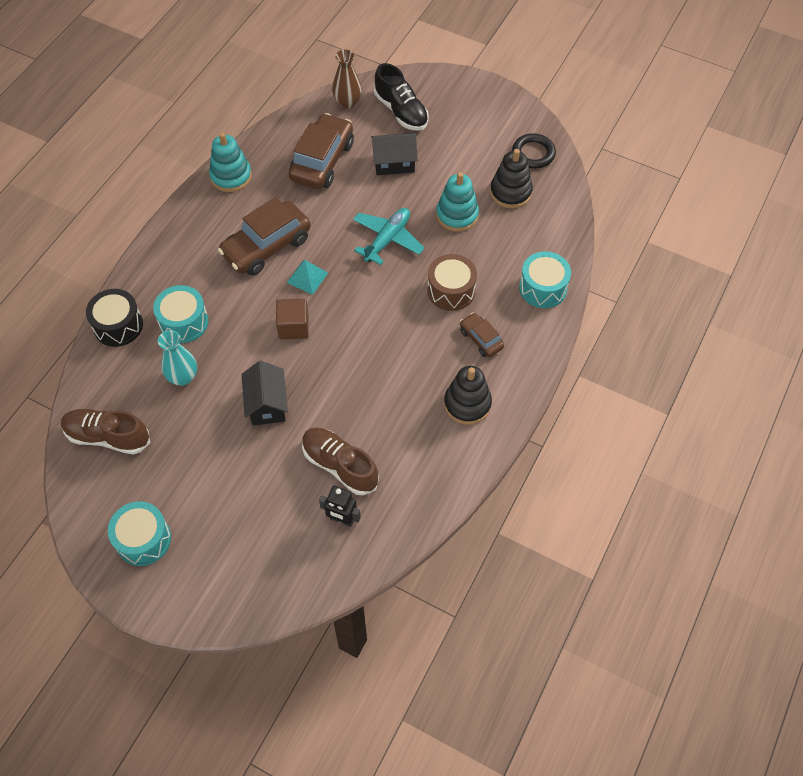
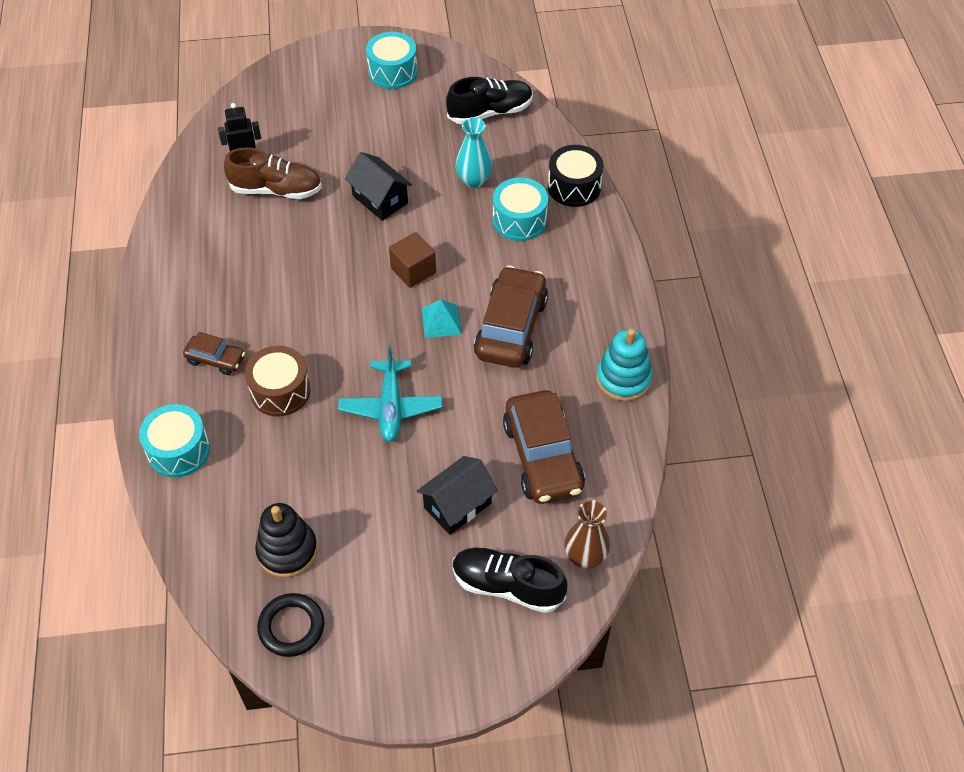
camera: 145 degrees right, 5 degrees down
brown shoe [61,409,150,455] -> black shoe [446,77,533,124]
turquoise stacking toy [436,172,479,232] -> none
black stacking toy [444,366,492,425] -> none

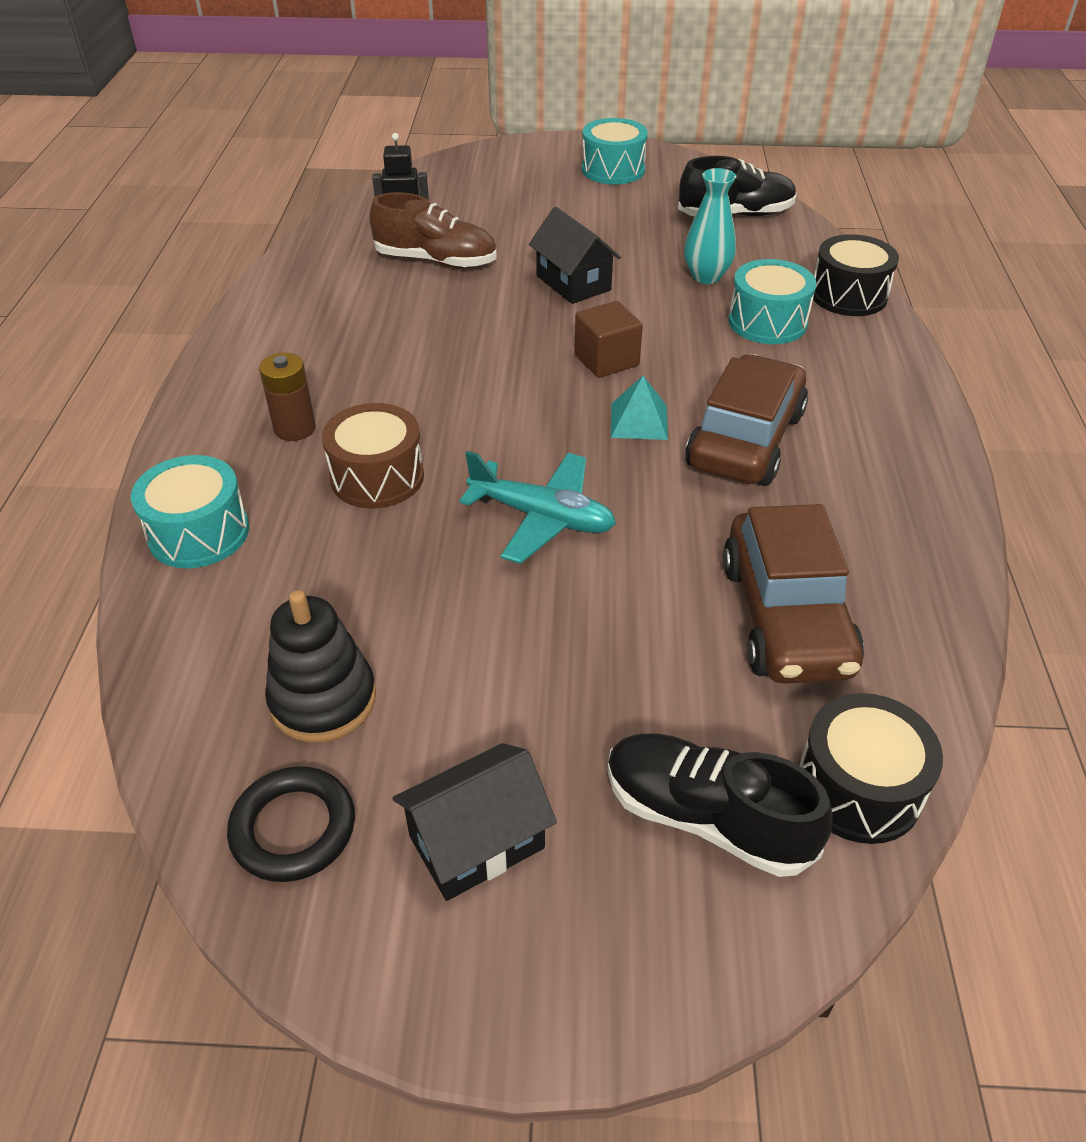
camera: 10 degrees right, 10 degrees down
brown car [183,332,245,375] -> brown battery [259,353,316,441]
turquoise plane [338,345,442,442] -> turquoise plane turned 75 degrees counterclockwise [459,451,616,564]
black house [417,456,498,535] -> black house moved to [392,743,557,901]
brown vase [564,500,610,569] -> black drum [799,693,943,844]
turquoise stacking toy [596,329,652,401] -> none

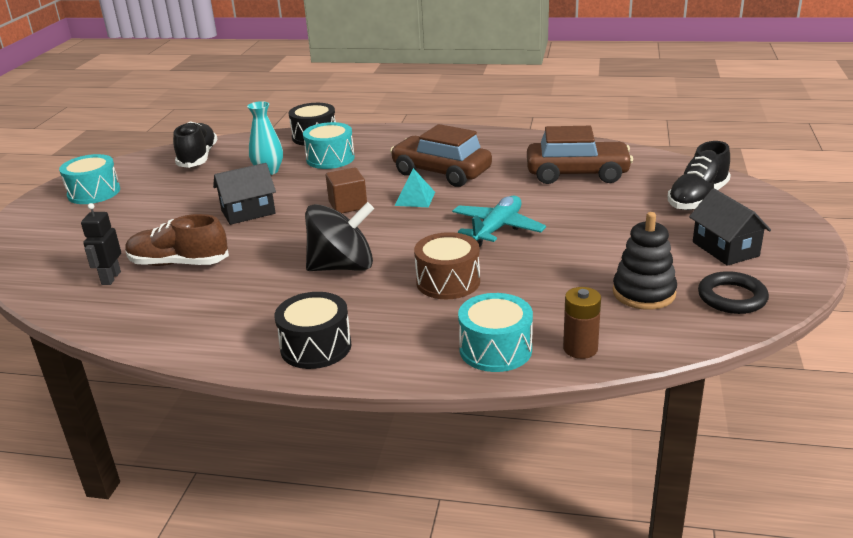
camera: 80 degrees left, 15 degrees down
brown battery [259,353,316,441] -> brown battery moved to [563,287,601,359]
brown shoe [370,192,497,268] -> brown shoe turned 105 degrees counterclockwise [125,214,229,266]
black drum [799,693,943,844] -> black drum moved to [274,292,352,369]
none -> black spinning top [305,202,374,271]

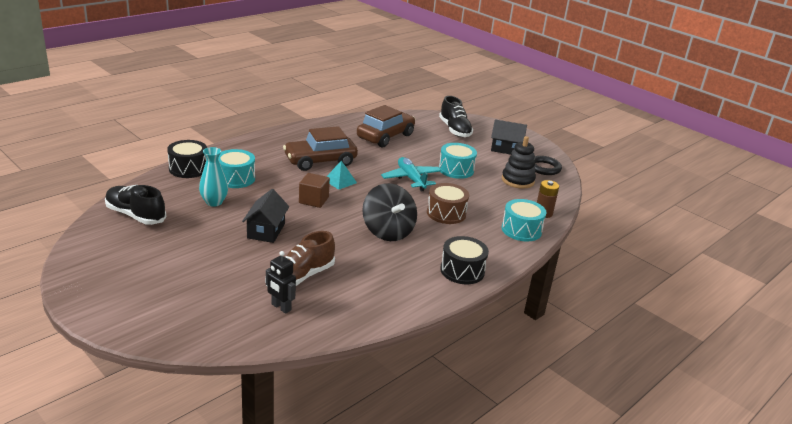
camera: 60 degrees left, 0 degrees up
turquoise drum [59,154,120,204] -> turquoise drum moved to [439,143,477,179]
black spinning top [305,202,374,271] -> black spinning top turned 135 degrees clockwise [362,183,417,241]

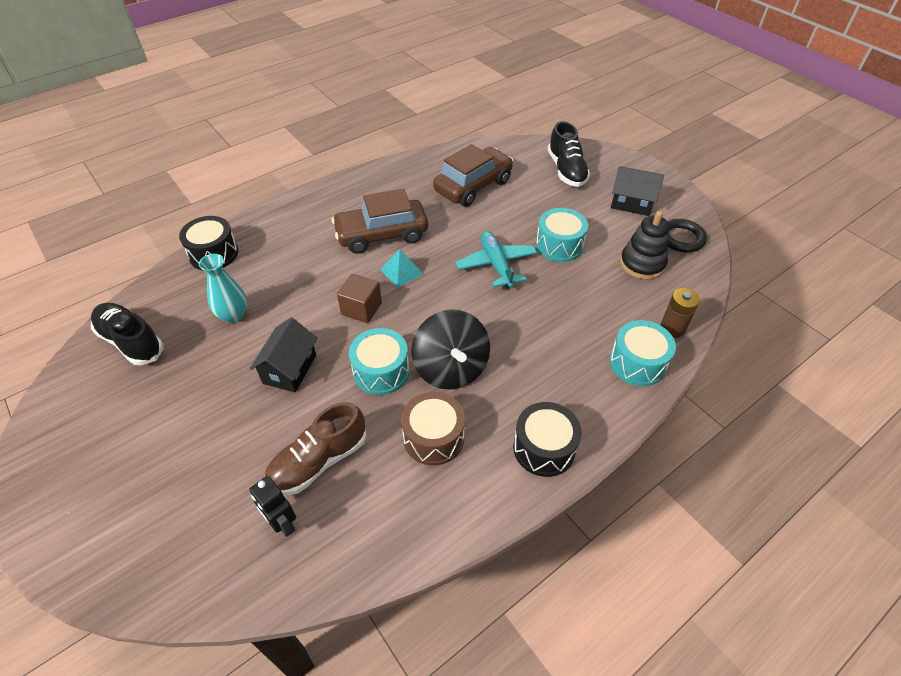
camera: 10 degrees right, 20 degrees up
turquoise drum [218,149,255,188] -> turquoise drum moved to [349,328,409,395]
brown drum [427,183,469,224] -> brown drum moved to [401,392,465,466]

